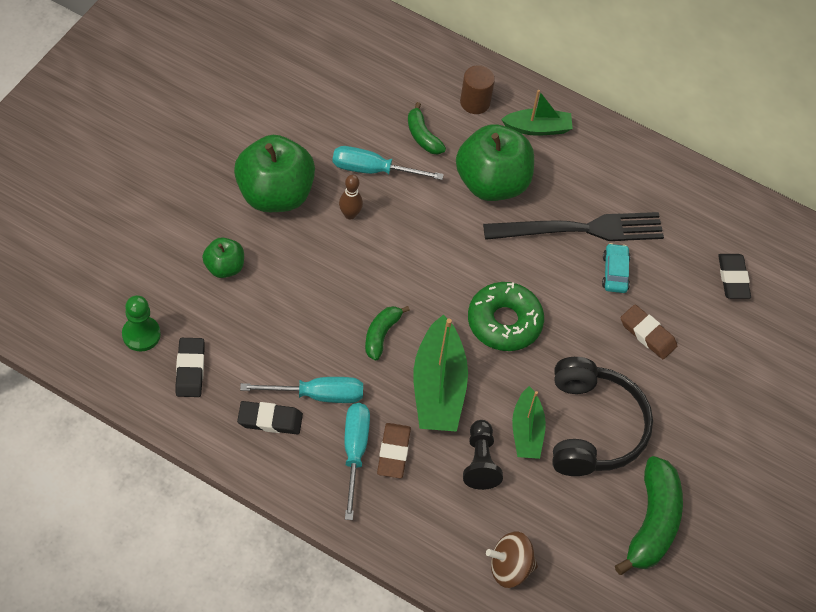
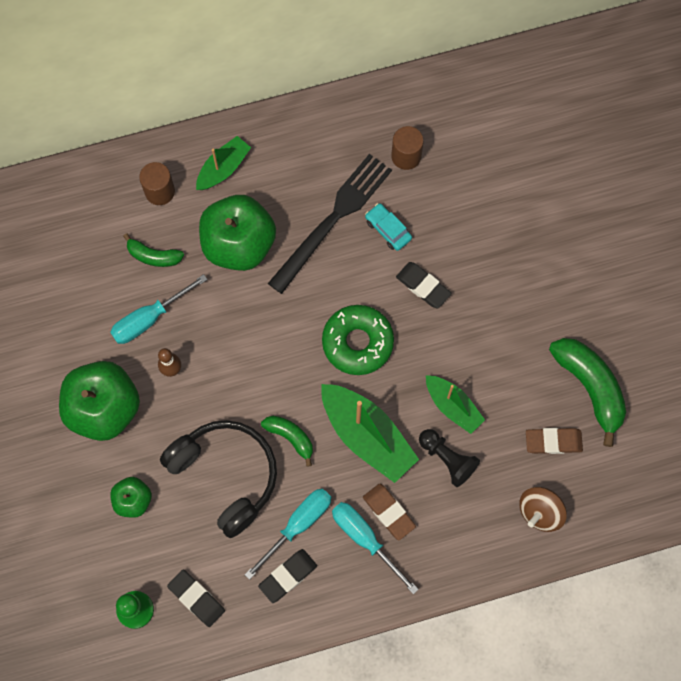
camera: 40 degrees left, 15 degrees up
green banana [365,306,410,360] -> green banana turned 150 degrees clockwise [261,416,313,467]
black headphones [552,357,653,476] -> black headphones moved to [160,420,277,538]
brown eraser [621,305,677,359] -> brown eraser moved to [526,428,583,454]
black eraser [718,254,751,299] -> black eraser moved to [396,262,452,308]
none -> brown cylinder [391,126,424,170]

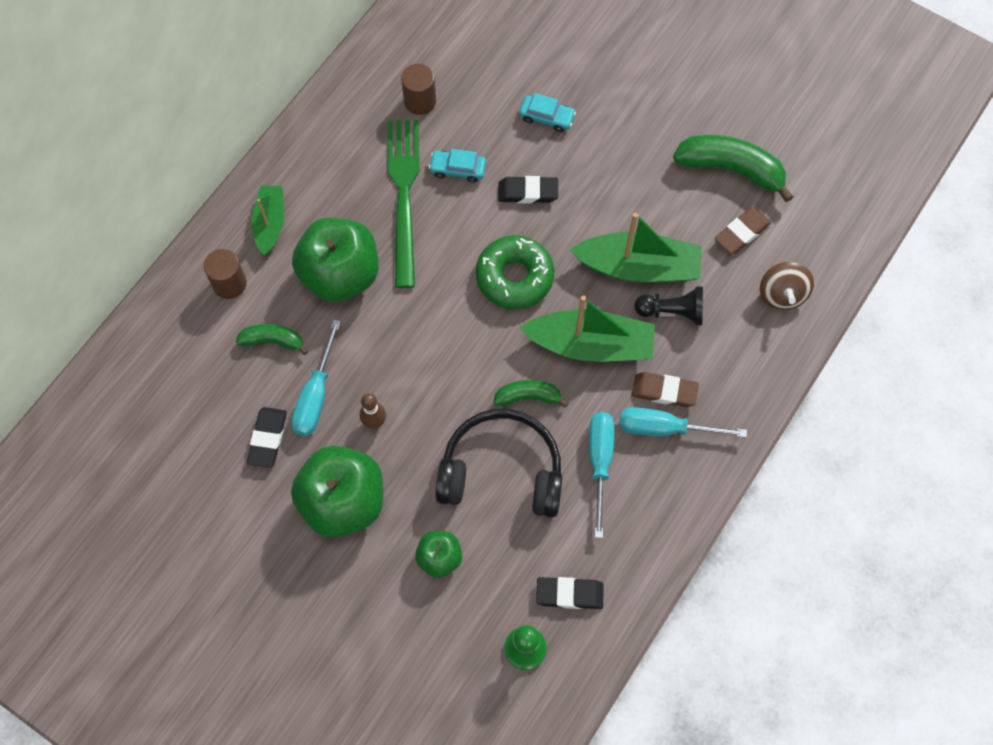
camera: 40 degrees left, 5 degrees down
green banana [123,233,184,267] -> green banana turned 150 degrees counterclockwise [236,324,308,355]
black eraser [258,549,317,603] -> black eraser moved to [247,407,287,468]
black fork [268,154,392,294] -> green fork [387,120,420,288]
green boat [426,375,485,434] -> green boat [570,213,702,282], size x1.65
none -> turquoise car [519,93,576,132]

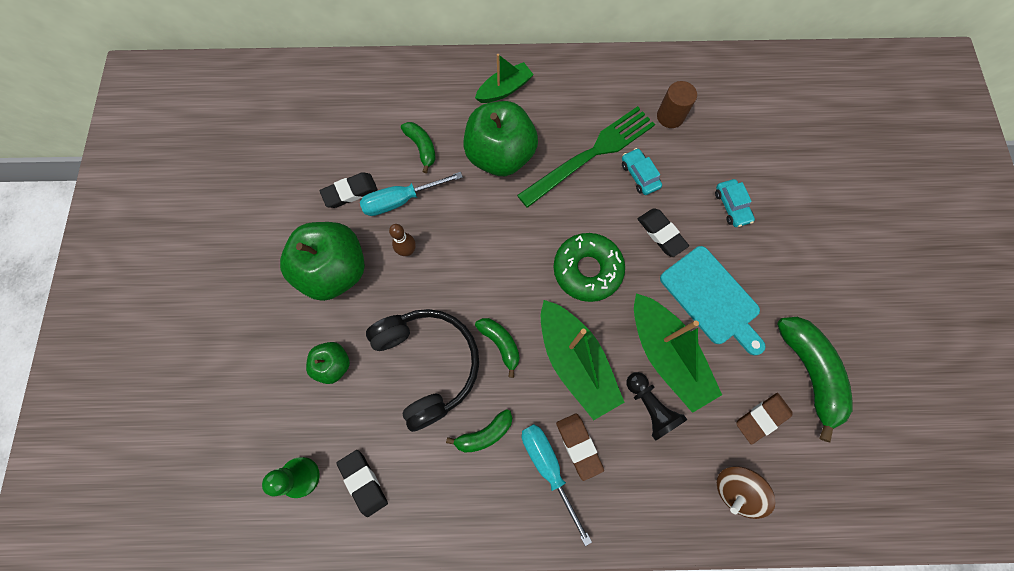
camera: 55 degrees right, 5 degrees up
brown cylinder [204,249,247,299] -> none
turquoise screwdriver [589,412,614,538] -> green banana [446,409,512,452]
brown eraser [715,207,771,254] -> brown eraser turned 45 degrees counterclockwise [736,393,793,445]
none -> turquoise cutting board [660,246,766,355]

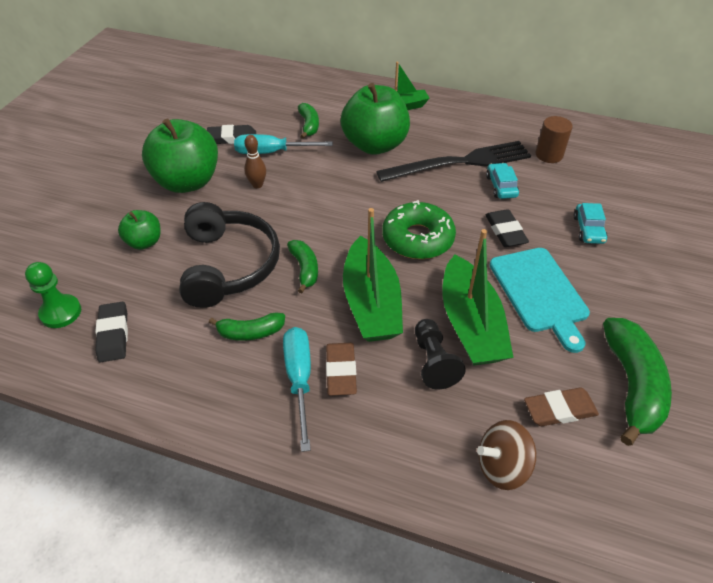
camera: 20 degrees right, 25 degrees down
green fork [517,106,655,208] -> black fork [376,141,531,182]

